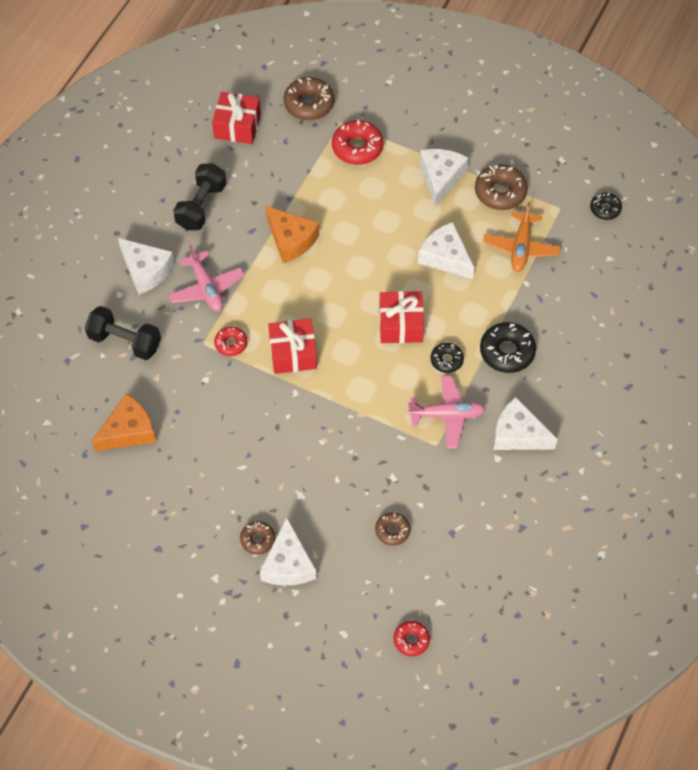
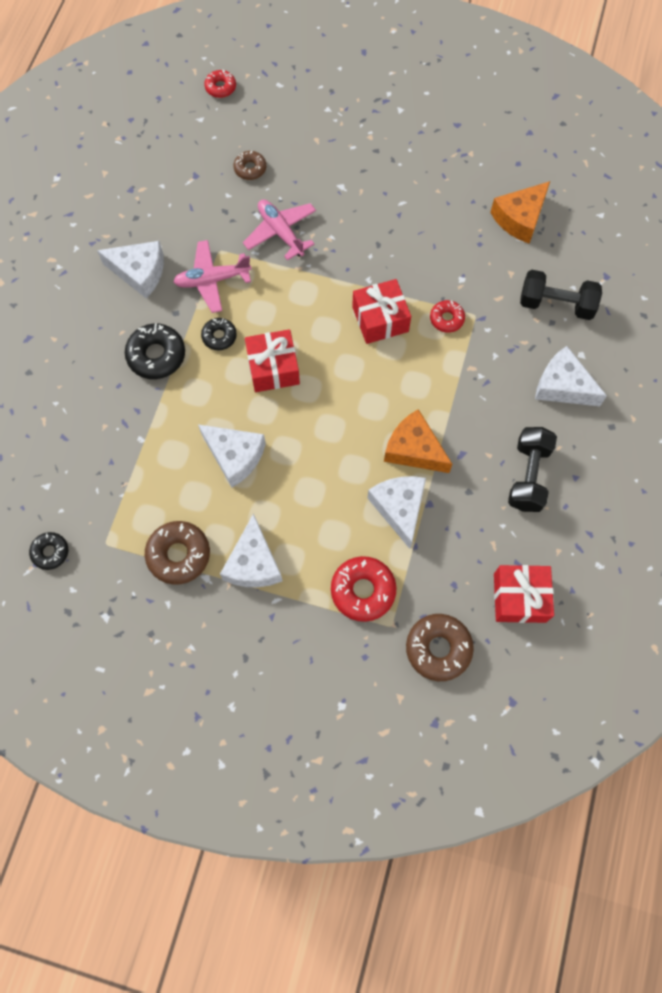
camera: 170 degrees right, 10 degrees up
pink plane [168,244,245,312] -> pink plane moved to [243,199,316,260]
brown donut [240,521,275,555] -> none
white cheese [260,517,316,586] -> white cheese moved to [367,476,426,549]
orange plane [483,202,561,272] -> none

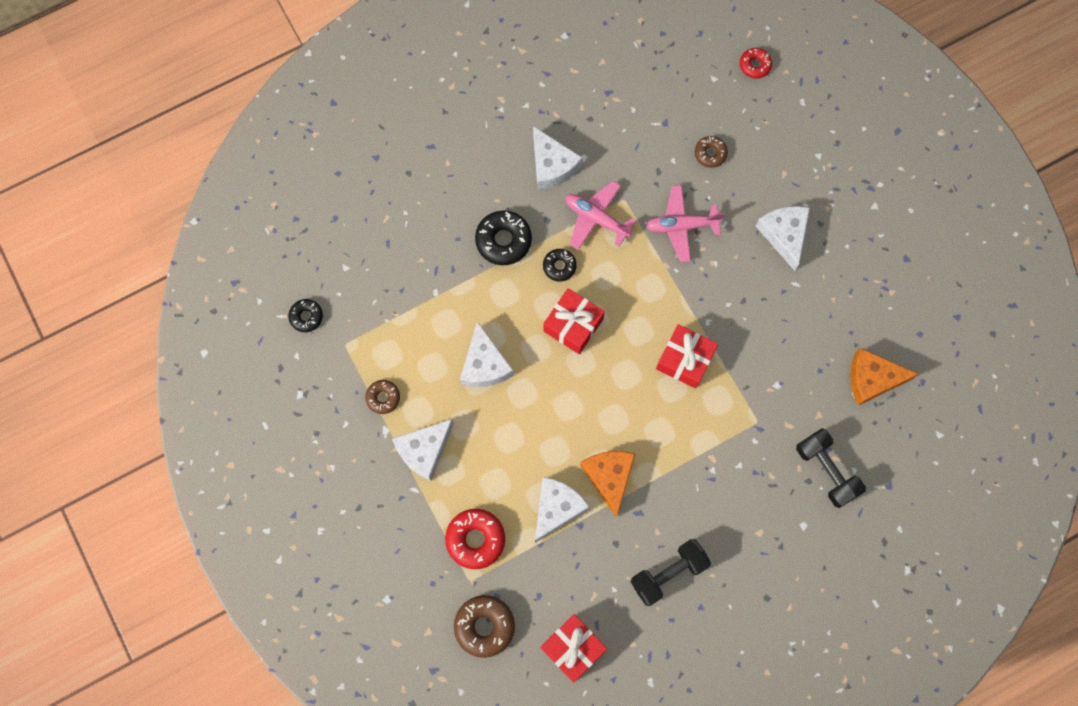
camera: 45 degrees right, 5 degrees up
brown donut [145,521,210,585] -> brown donut [365,380,400,414], size x0.59
pink plane [243,199,316,260] -> pink plane turned 105 degrees counterclockwise [646,185,725,262]
red donut [430,300,465,333] -> none
white cheese [535,346,607,406] -> white cheese moved to [756,206,810,271]

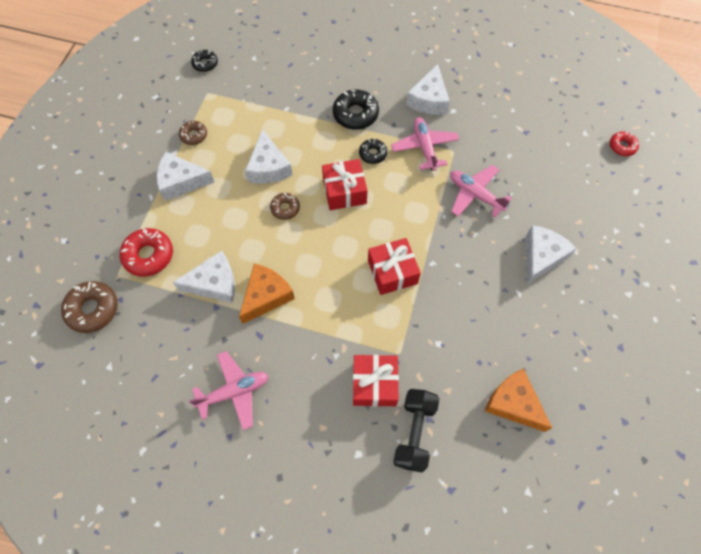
camera: 45 degrees right, 10 degrees down
white cheese [460,321,514,387] -> white cheese turned 45 degrees counterclockwise [245,129,292,183]
red gift [541,614,607,682] -> red gift moved to [353,355,399,407]
black dumbbell [631,539,711,606] -> pink plane [189,351,269,430]
brown donut [695,136,728,168] -> brown donut moved to [270,193,300,220]

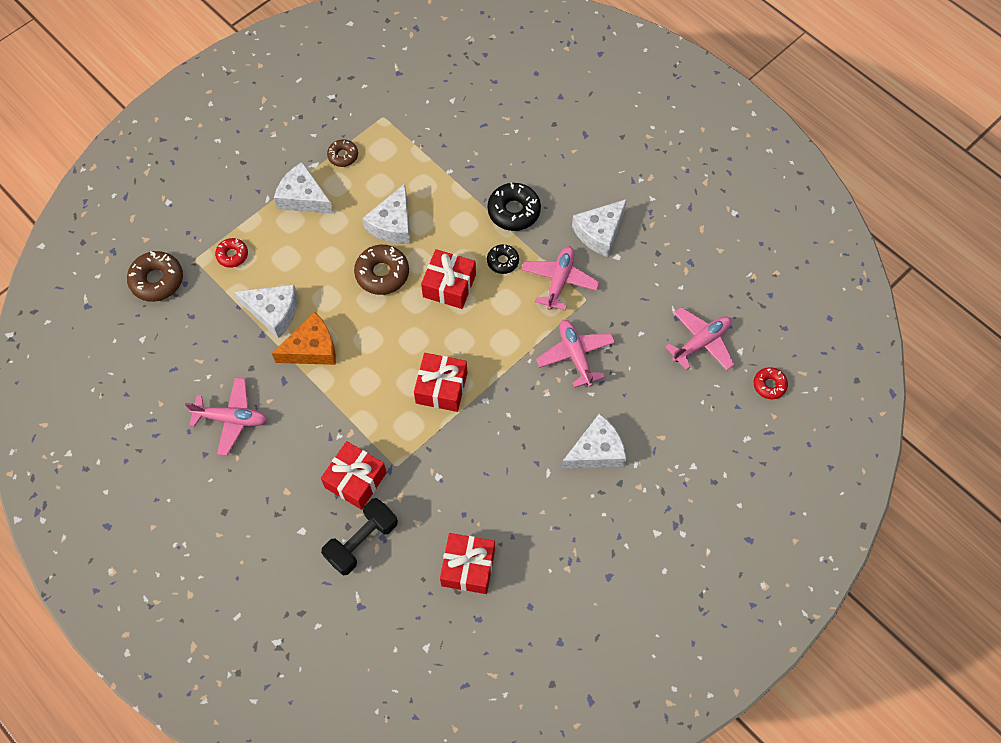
camera: 30 degrees right, 0 degrees up
red donut [120,228,173,277] -> red donut [215,238,248,268], size x0.59
black donut [191,50,218,72] -> none
brown donut [270,193,300,220] -> brown donut [354,245,409,295], size x1.68
orange cheese [485,369,552,432] -> red gift [440,533,495,594]
none -> pink plane [665,307,735,370]

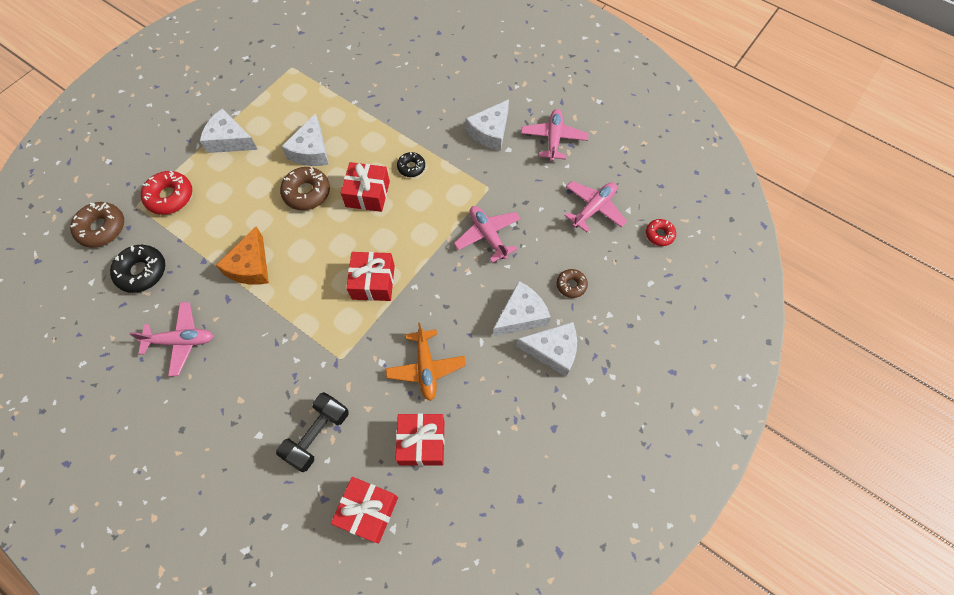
camera: 10 degrees left, 0 degrees up
red donut [215,238,248,268] -> red donut [141,171,192,215], size x1.68
white cheese [235,285,298,339] -> white cheese moved to [516,322,577,377]
orange cheese [272,312,336,365] -> orange cheese turned 135 degrees clockwise [216,227,269,285]
red gift [321,441,387,510] -> red gift moved to [331,477,398,543]
brown donut [327,139,358,167] -> brown donut moved to [557,269,588,298]
black donut [487,183,541,231] -> black donut moved to [110,245,165,293]
pink plane [521,246,600,310] -> pink plane moved to [521,109,589,161]
none -> orange plane [386,323,466,401]

